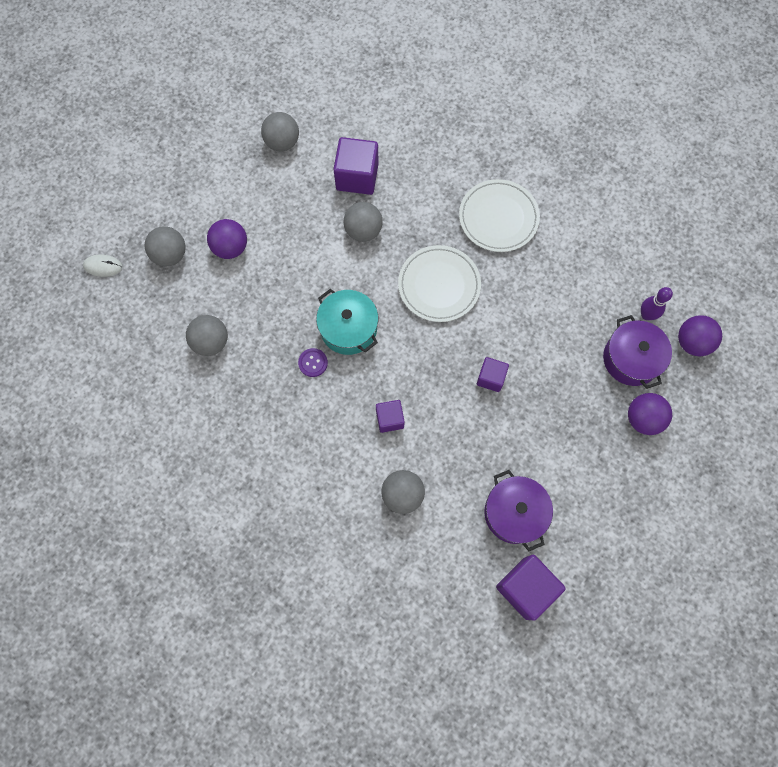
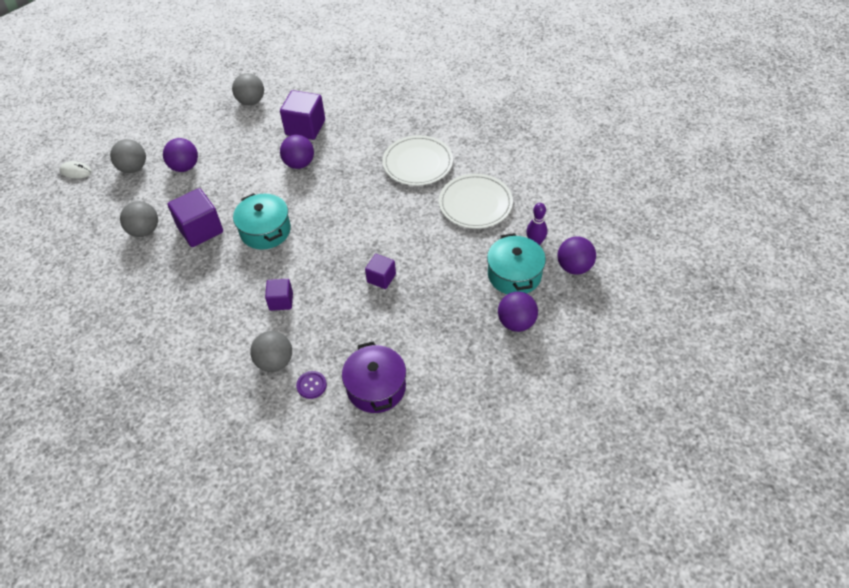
camera: 10 degrees right, 20 degrees down
purple button [298,348,328,377] -> purple button moved to [296,371,327,399]
grey ball [343,202,383,242] -> purple ball [280,135,314,169]
white plate [398,245,481,322] -> white plate moved to [439,174,513,229]
purple cube [496,555,566,621] -> purple cube moved to [168,188,223,247]
purple pot [603,315,672,389] -> turquoise pot [487,233,546,294]

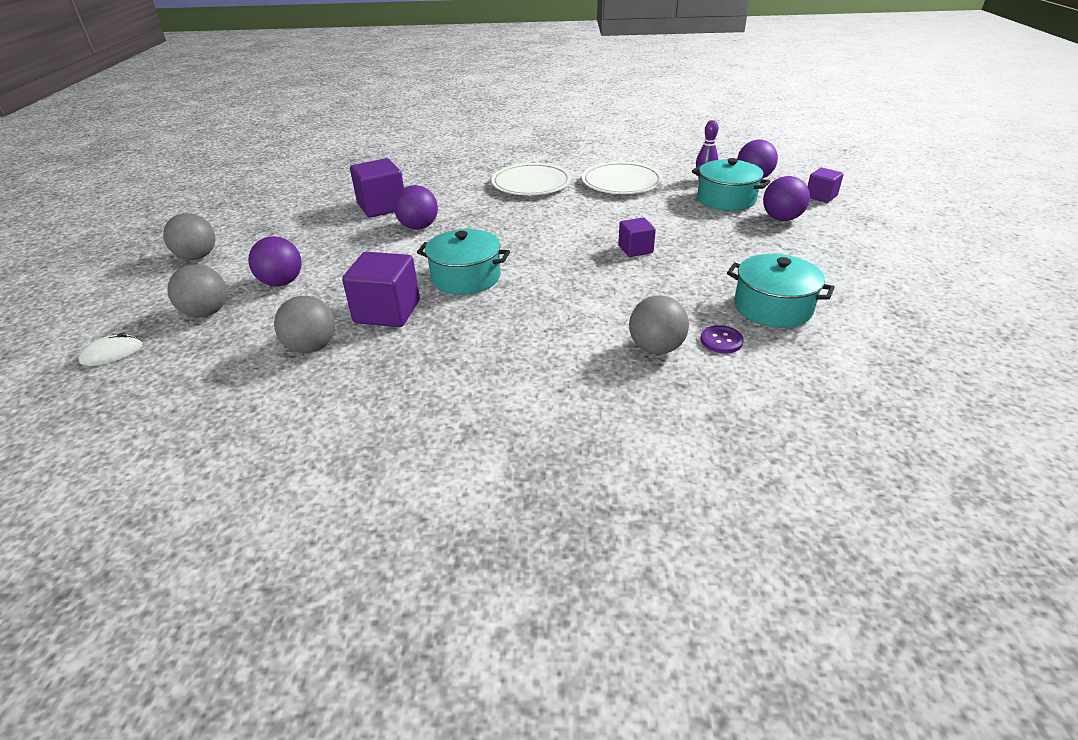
camera: 45 degrees left, 15 degrees down
grey ball [232,73,264,105] -> grey ball moved to [163,213,215,260]
purple cube [265,279,293,311] -> purple cube moved to [807,168,844,203]
purple pot [342,341,406,413] -> turquoise pot [727,254,835,328]

